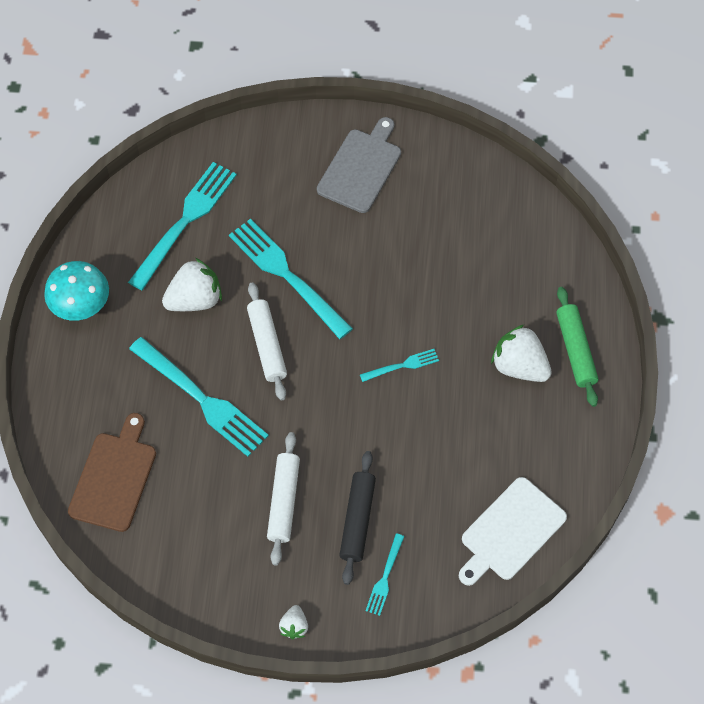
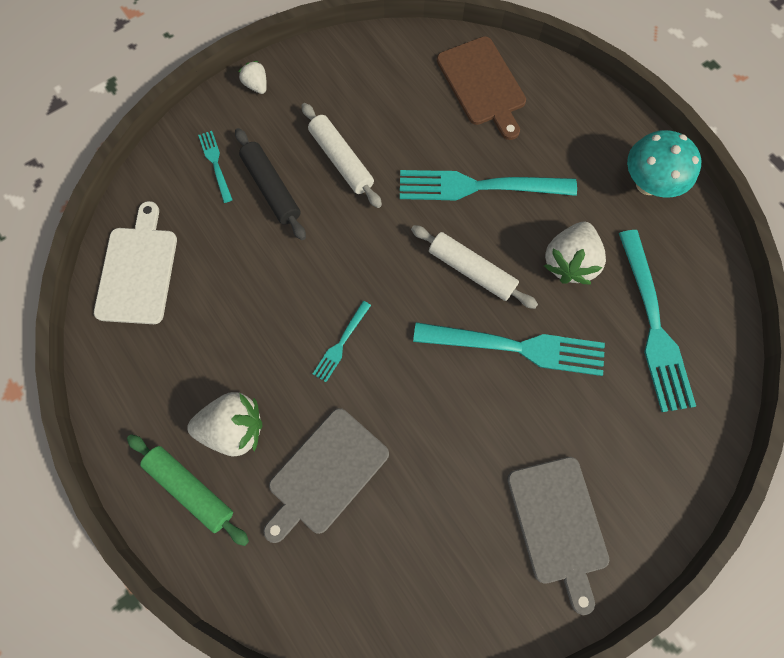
camera: 140 degrees right, 10 degrees up
none -> grey cutting board [263,408,389,543]

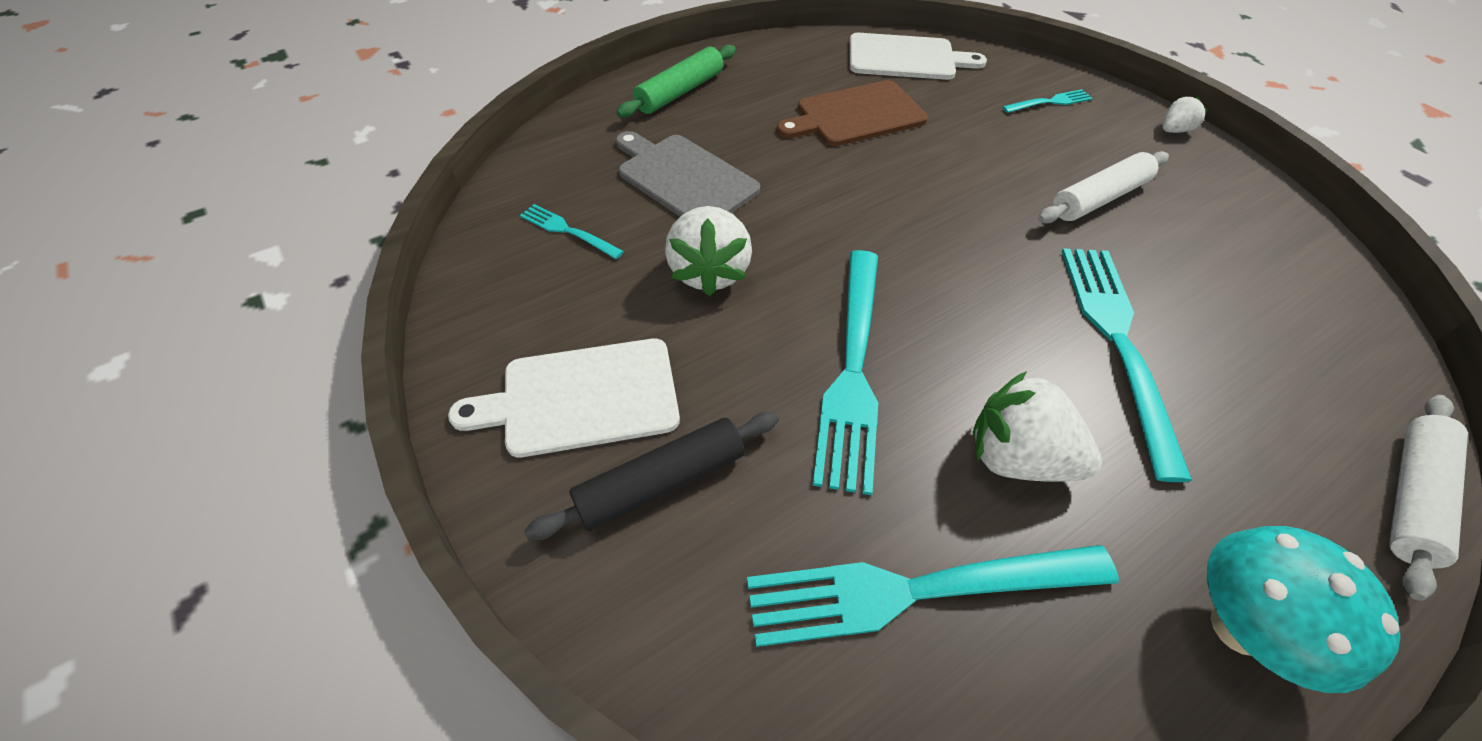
camera: 90 degrees right, 20 degrees down
white strawberry [187,392,263,457] -> white strawberry moved to [665,206,752,296]
black rolling pin [235,128,306,240] -> black rolling pin moved to [524,412,779,540]
turquoise fork [313,301,371,382] -> turquoise fork moved to [520,204,624,259]
white rolling pin [411,225,538,309] -> white rolling pin moved to [1389,395,1468,601]
brown cutting board [437,36,526,140] -> brown cutting board moved to [777,80,928,146]
grey cutting board [507,457,609,615] -> white cutting board [448,339,680,457]

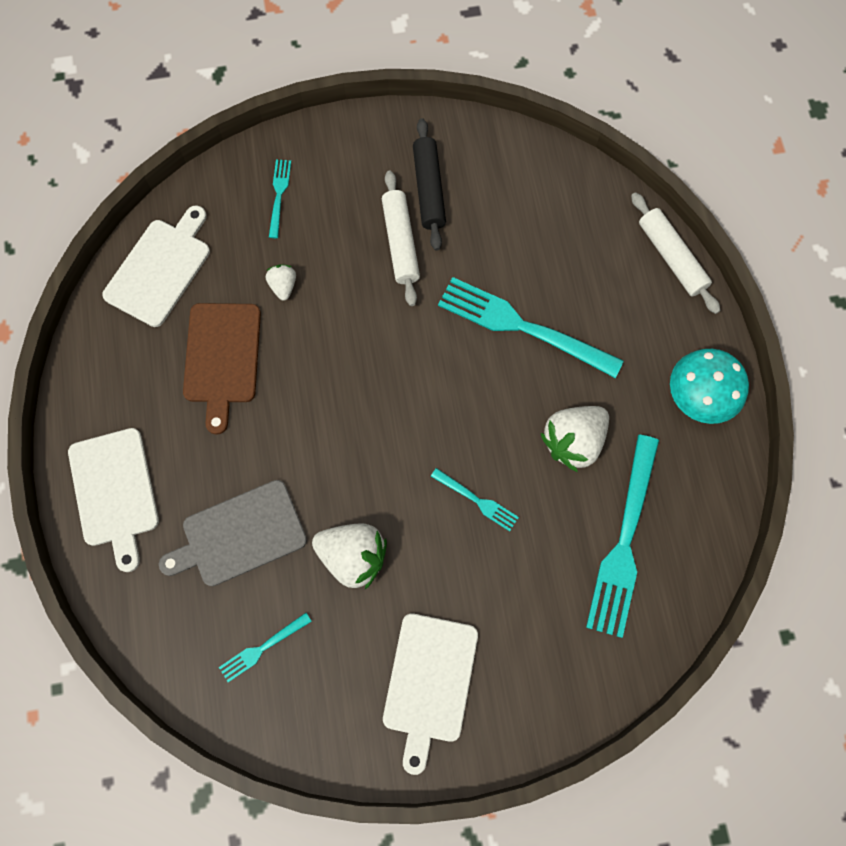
camera: 65 degrees left, 20 degrees up
black rolling pin [524,412,779,540] -> black rolling pin moved to [413,118,446,251]
green rolling pin [616,45,736,118] -> white cutting board [68,428,159,572]
turquoise fork [813,250,878,495] -> turquoise fork [431,468,519,531], size x0.48
white strawberry [1163,96,1208,133] -> white strawberry moved to [266,265,296,301]

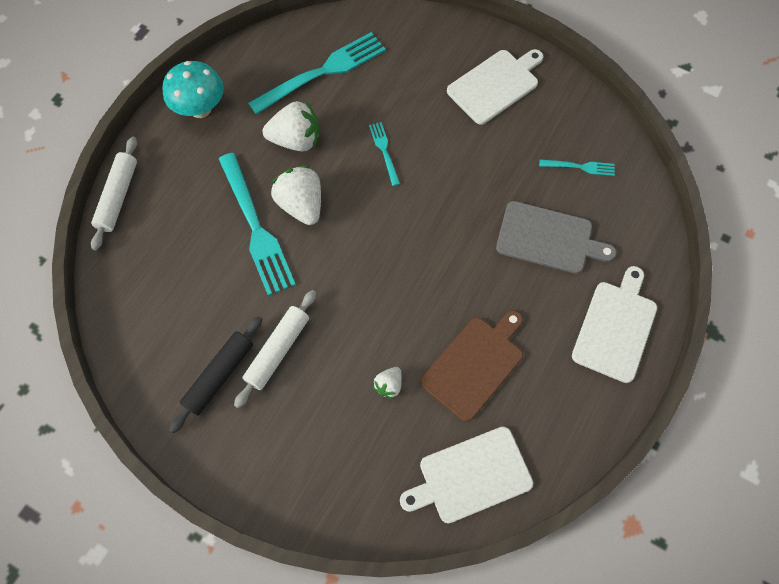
camera: 140 degrees left, 5 degrees down
turquoise fork [269,160,291,238] -> none
white strawberry [312,523,387,589] -> white strawberry moved to [271,165,321,225]

